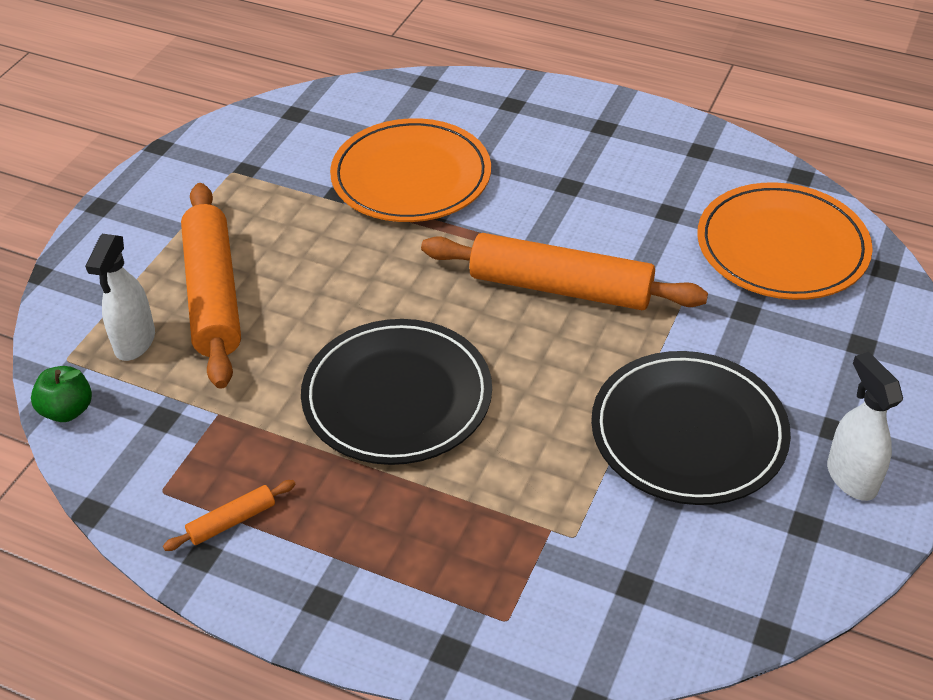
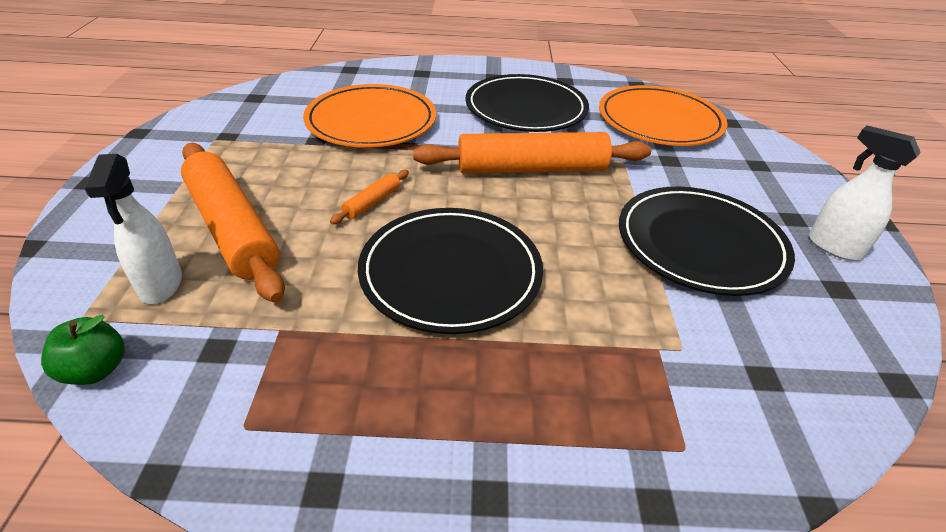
camera: 25 degrees left, 5 degrees down
orange rolling pin [163,480,296,551] -> orange rolling pin moved to [330,170,409,224]
none -> black plate [465,74,589,132]

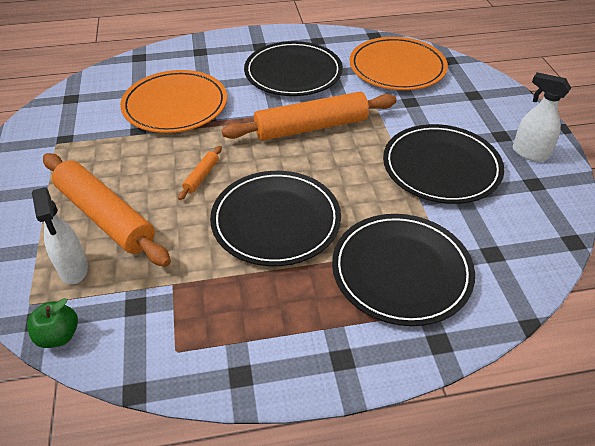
camera: 10 degrees left, 5 degrees up
none -> black plate [332,214,475,326]

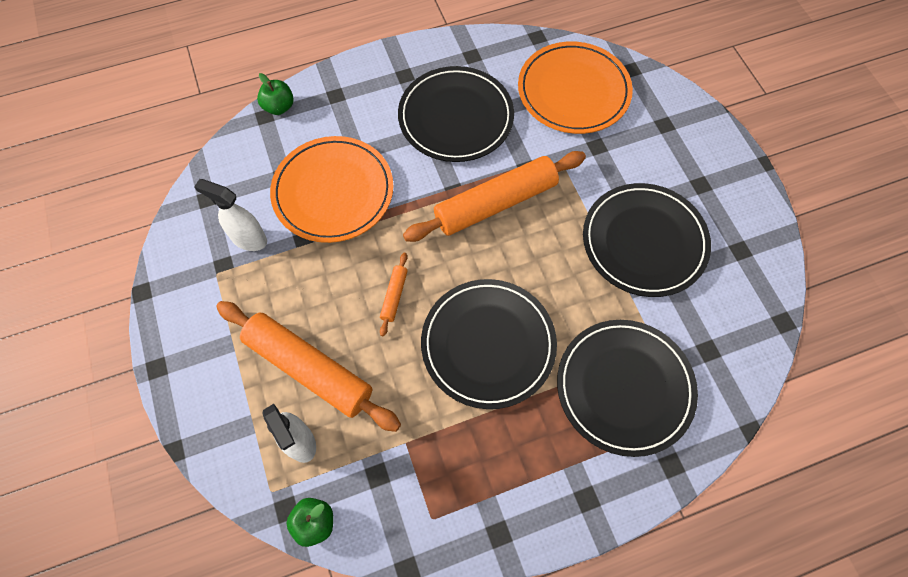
camera: 10 degrees left, 20 degrees up
white spray bottle [513,72,571,162] -> white spray bottle moved to [194,179,267,251]
none -> green apple [257,73,294,115]

